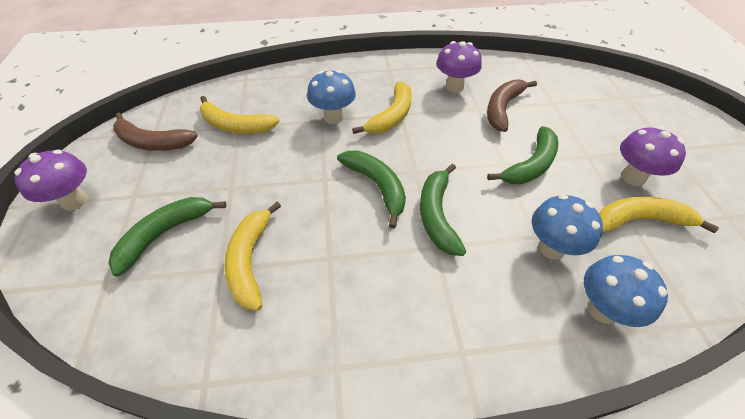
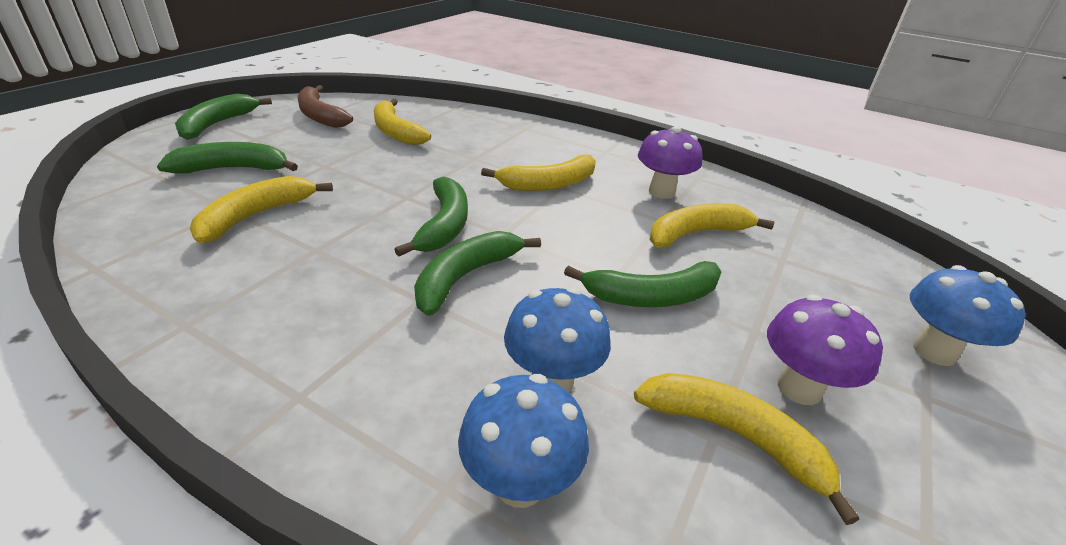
camera: 35 degrees right, 15 degrees down
purple mushroom [14,150,88,211] -> green banana [175,94,272,140]
blue mushroom [307,70,356,124] -> blue mushroom moved to [910,265,1026,366]
brown banana [487,80,537,132] -> yellow banana [650,203,774,248]

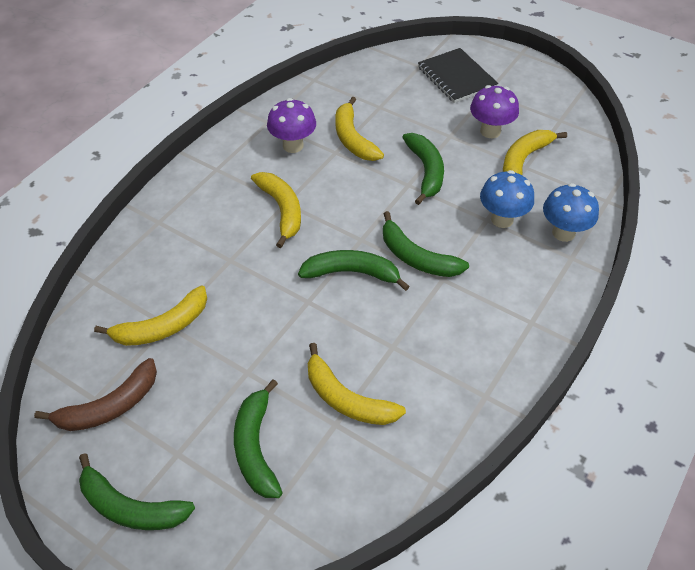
camera: 85 degrees left, 15 degrees up
blue mushroom [910,265,1026,366] -> black notebook [418,48,498,103]

